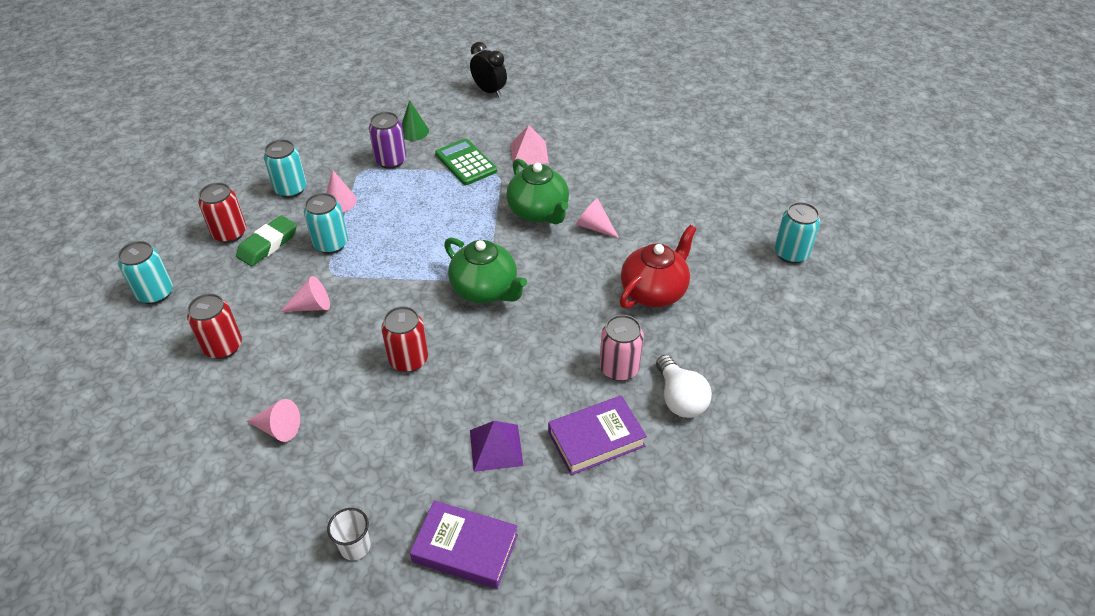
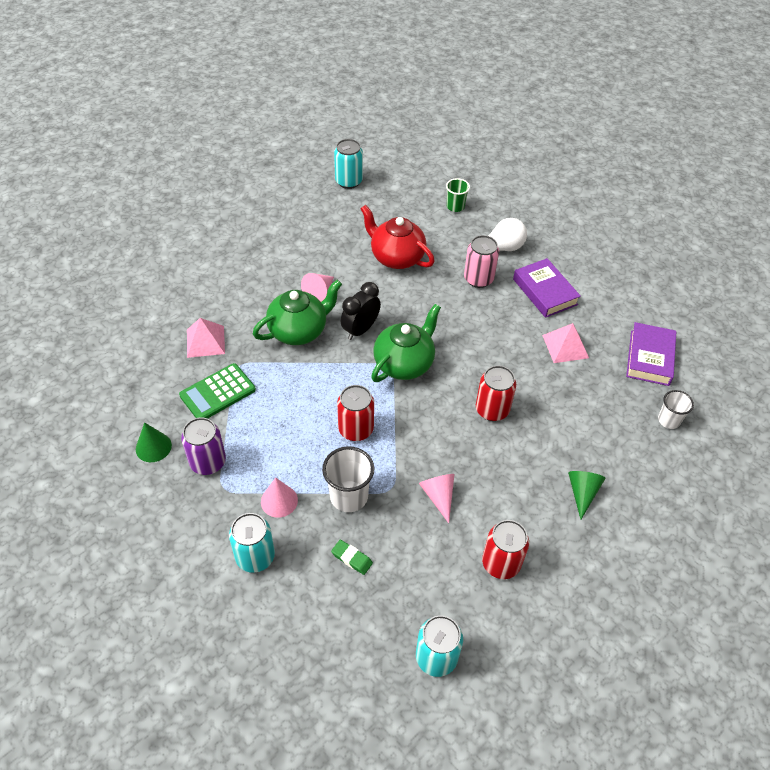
camera: 95 degrees left, 5 degrees up
red can [198,182,246,243] -> red can moved to [337,385,374,441]
green eraser [236,215,297,266] -> green eraser [331,540,373,575], size x0.58
pink cone [247,399,300,442] -> green cone [568,471,606,520]
turquoise can [304,193,348,254] -> white cup [322,446,374,512]
black clock [470,42,507,97] -> black clock moved to [341,282,381,340]
purple pyramid [470,421,523,472] -> pink pyramid [542,323,589,363]
none -> green cup [446,178,470,212]

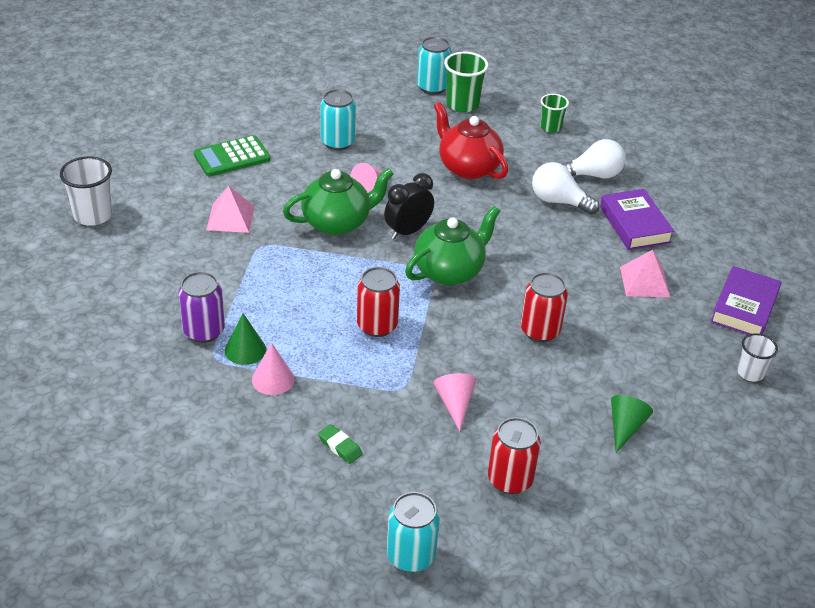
camera: 10 degrees right, 10 degrees down
green cone [136,422,172,462] -> green cone moved to [225,313,266,365]
green calculator [179,363,256,419] -> green calculator moved to [194,135,270,177]
turquoise can [229,513,275,573] -> turquoise can moved to [320,89,356,150]
white cup [322,446,374,512] -> white cup moved to [60,156,113,226]
pink can [464,235,499,288] -> white light bulb [532,162,600,215]
none -> green cup [444,52,489,112]

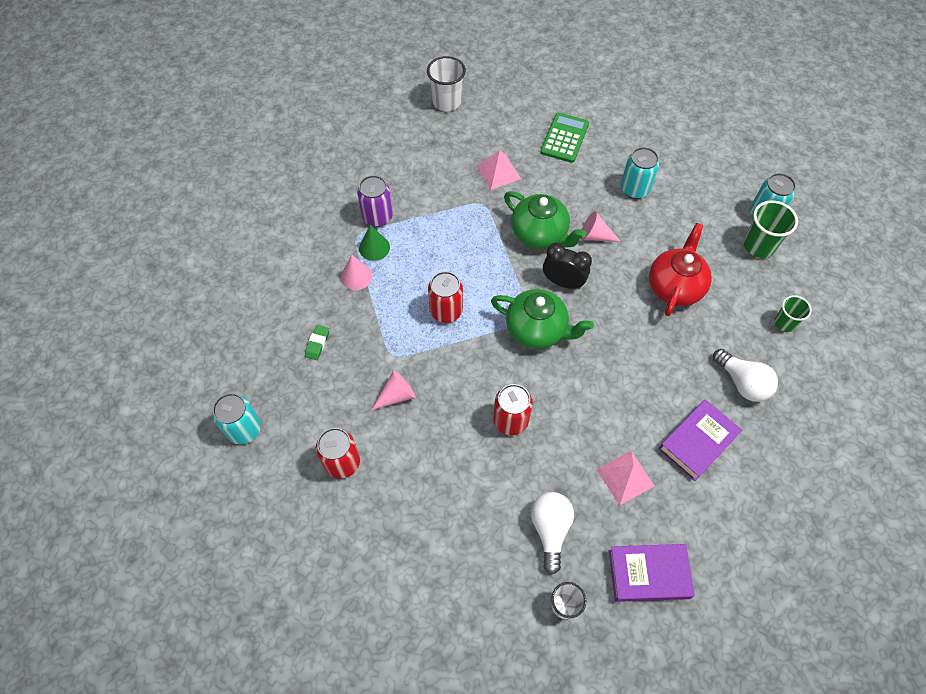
camera: 65 degrees right, 20 degrees up
green calculator [194,135,270,177] -> green calculator turned 75 degrees clockwise [540,113,589,163]
white light bulb [532,162,600,215] -> white light bulb moved to [531,492,574,574]
green cone [611,395,653,453] -> none

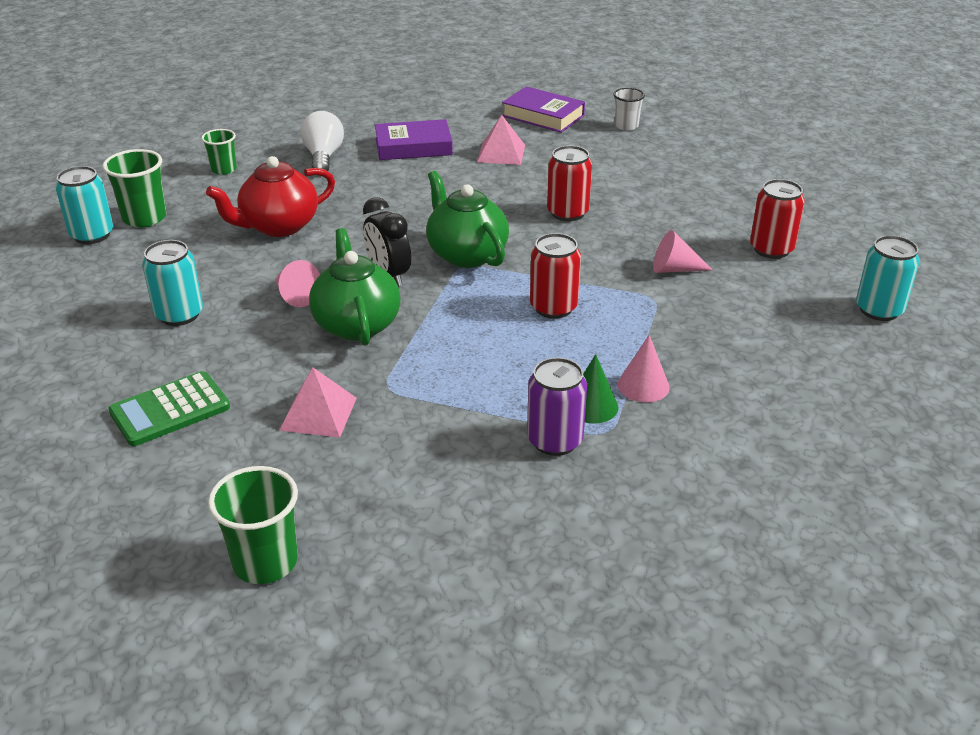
camera: 145 degrees left, 25 degrees down
green eraser [305,325,329,360] -> none
white cup [427,56,466,111] -> green cup [208,466,298,584]
white light bulb [531,492,574,574] -> none

